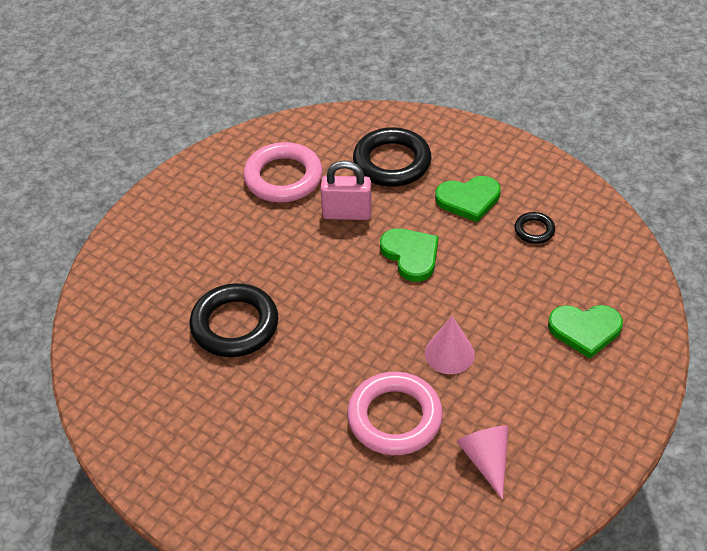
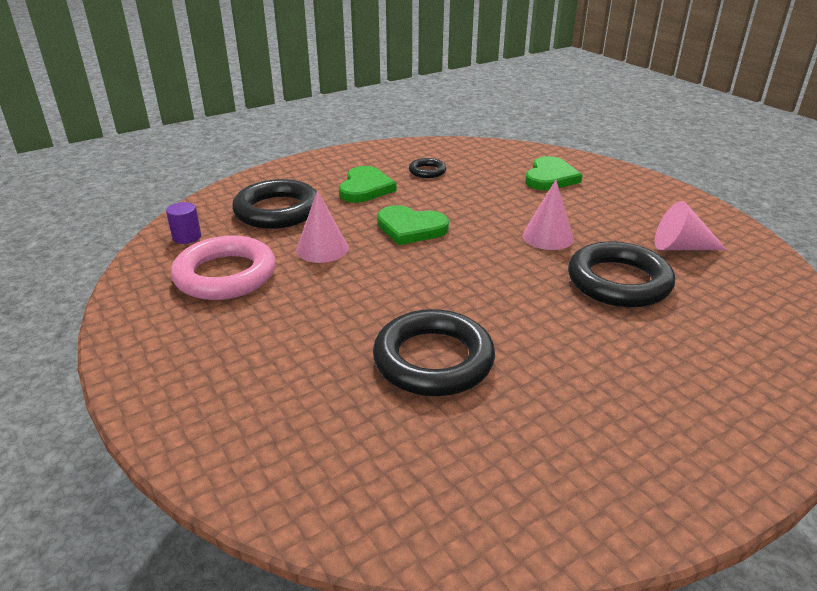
camera: 70 degrees left, 15 degrees down
pink padlock [320,161,372,220] -> pink cone [296,190,349,263]
pink ring [347,372,443,455] -> black ring [568,241,675,307]
green heart [380,228,438,282] -> green heart turned 150 degrees counterclockwise [377,205,449,245]
none -> purple cylinder [166,202,201,244]

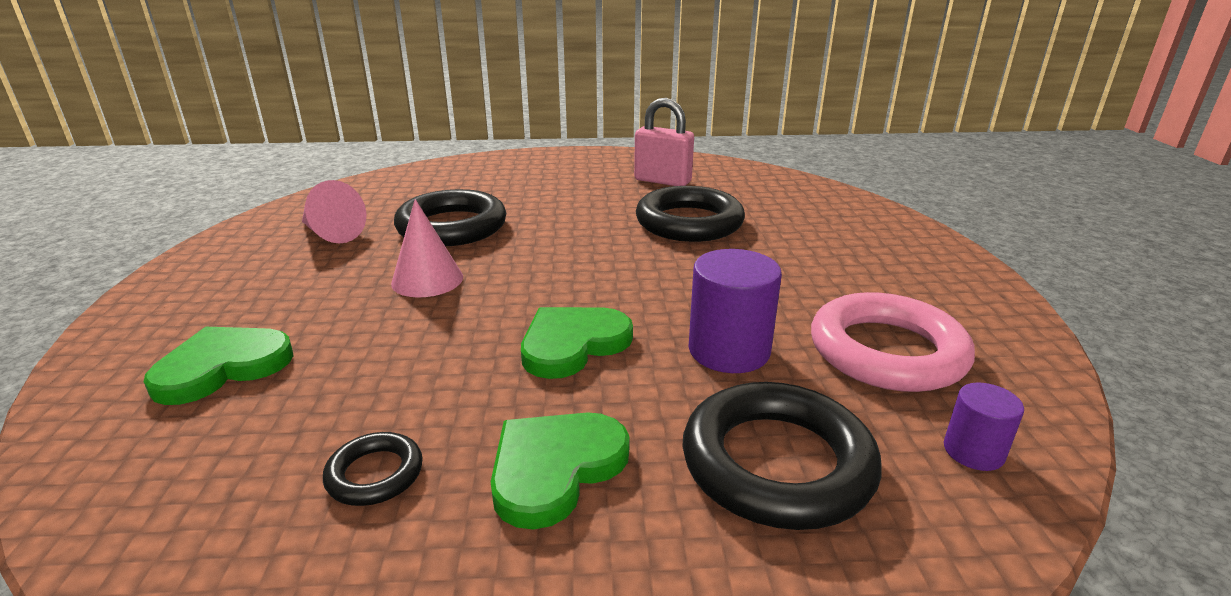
camera: 150 degrees left, 5 degrees down
pink cone [296,190,349,263] -> purple cylinder [689,249,782,373]
green heart [377,205,449,245] -> green heart turned 90 degrees counterclockwise [521,307,633,379]
none -> pink padlock [634,98,694,186]

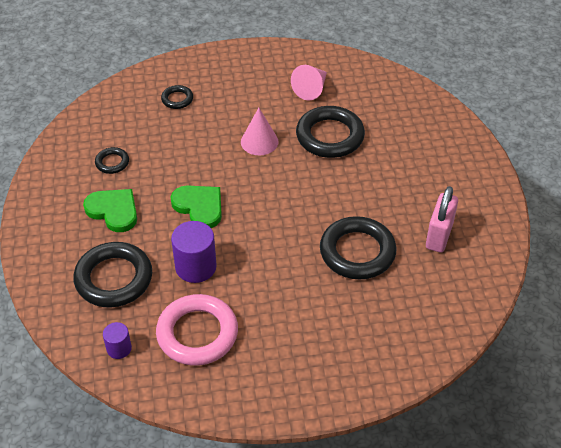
camera: 85 degrees right, 20 degrees up
green heart [144,327,294,405] -> black ring [161,85,193,109]

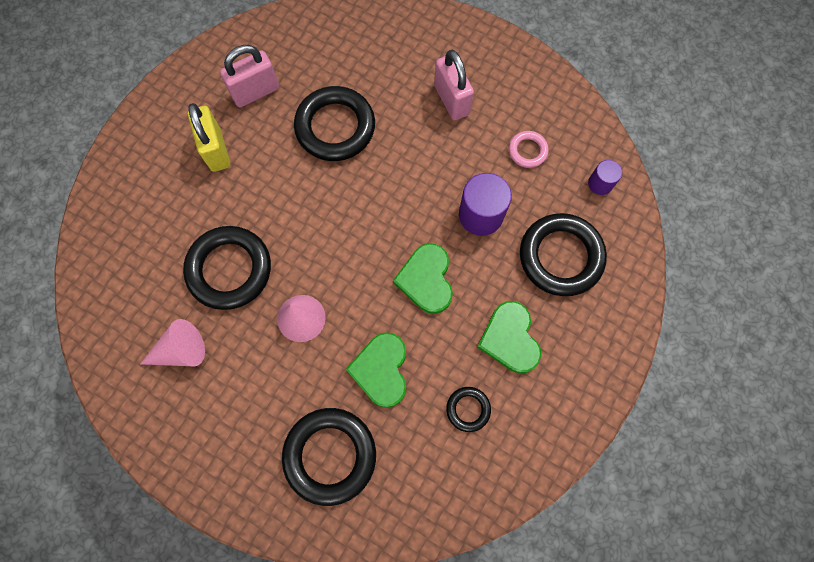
camera: 140 degrees left, 25 degrees up
pink ring [156,294,238,366] -> pink ring [509,131,549,168], size x0.49
black ring [161,85,193,109] -> black ring [282,408,376,506], size x2.05
none -> yellow padlock [188,103,230,172]
none -> green heart [346,332,406,408]
none -> pink padlock [434,50,474,121]

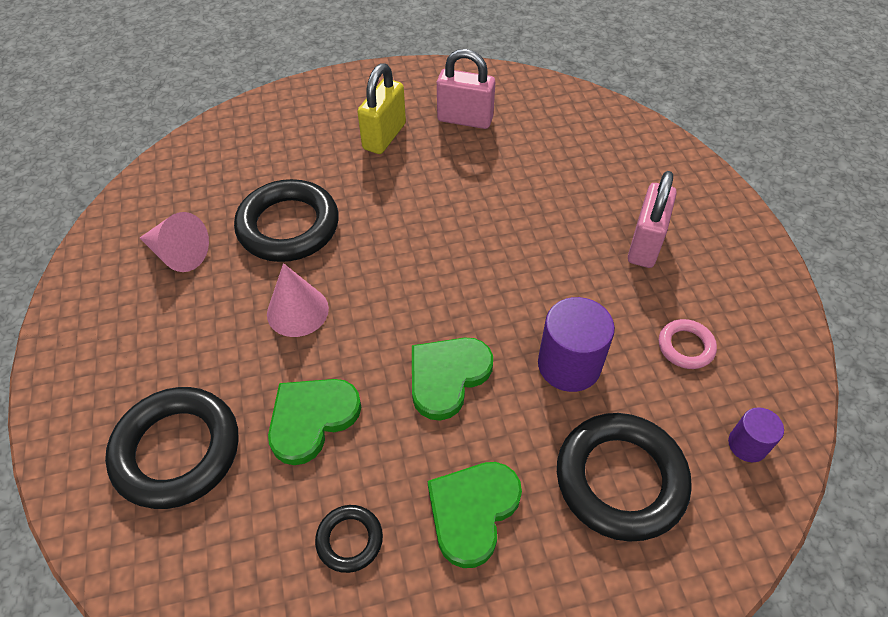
camera: 45 degrees right, 20 degrees down
black ring [294,86,375,161] -> none

